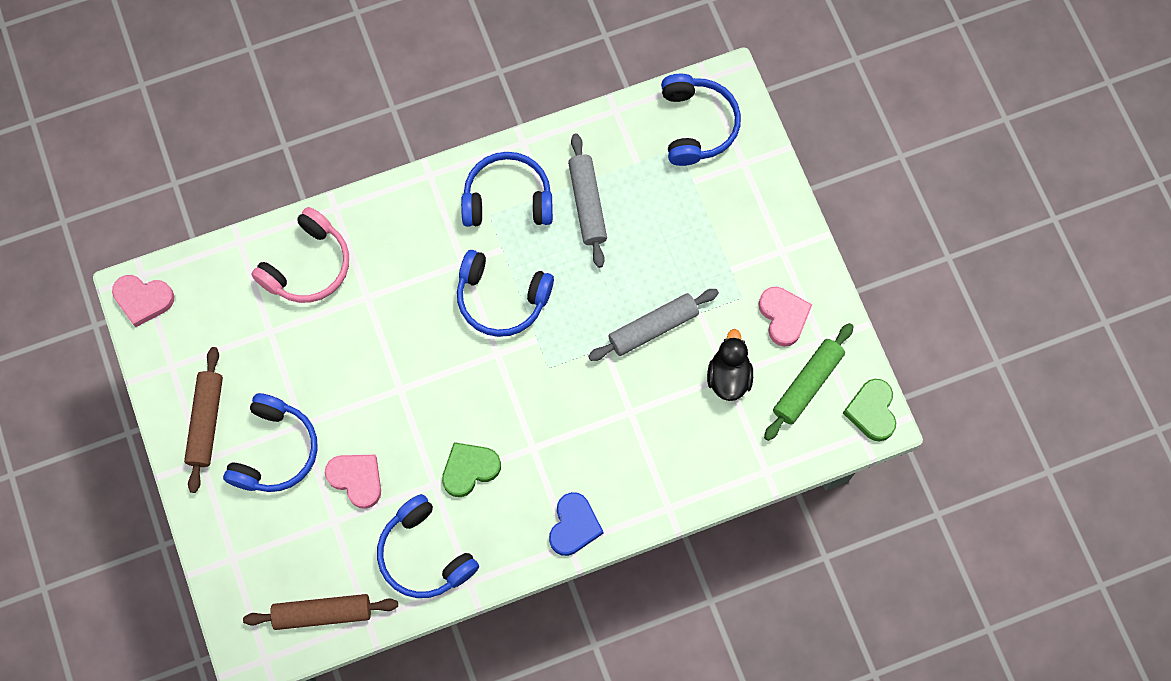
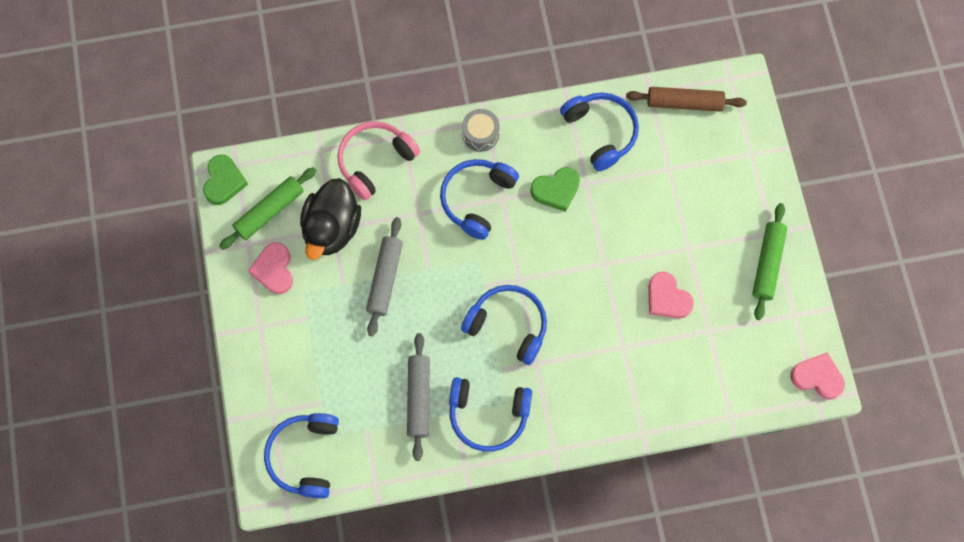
camera: 170 degrees left, 0 degrees up
brown rolling pin [184,347,223,493] -> green rolling pin [752,203,787,320]
blue headphones [223,393,318,492] -> blue headphones moved to [440,159,519,240]
pink headphones [251,207,349,303] -> pink headphones moved to [337,121,420,200]
pink heart [325,455,381,509] -> pink heart moved to [648,271,694,319]
blue heart [549,492,603,556] -> grey drum [462,109,500,152]
grey rolling pin [588,289,719,361] -> grey rolling pin turned 60 degrees counterclockwise [366,217,403,336]
black duck [707,329,753,401] -> black duck [300,178,361,260], size x1.52

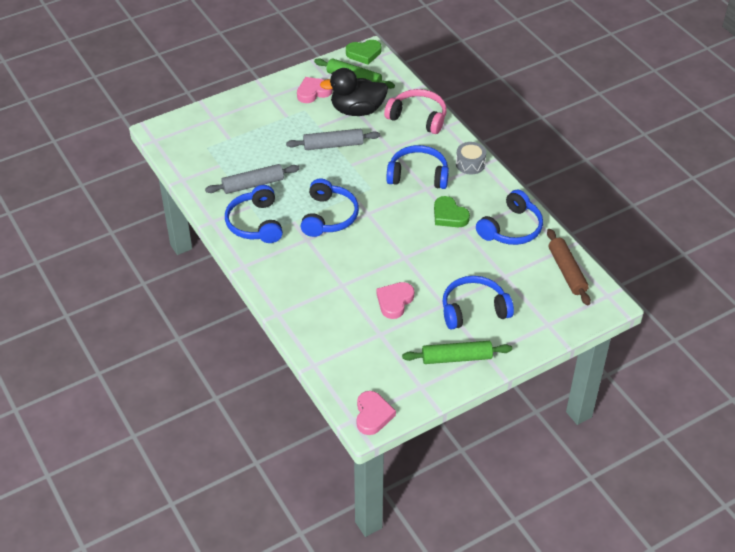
camera: 70 degrees right, 25 degrees down
blue headphones [264,413,339,499] -> blue headphones moved to [442,276,514,330]

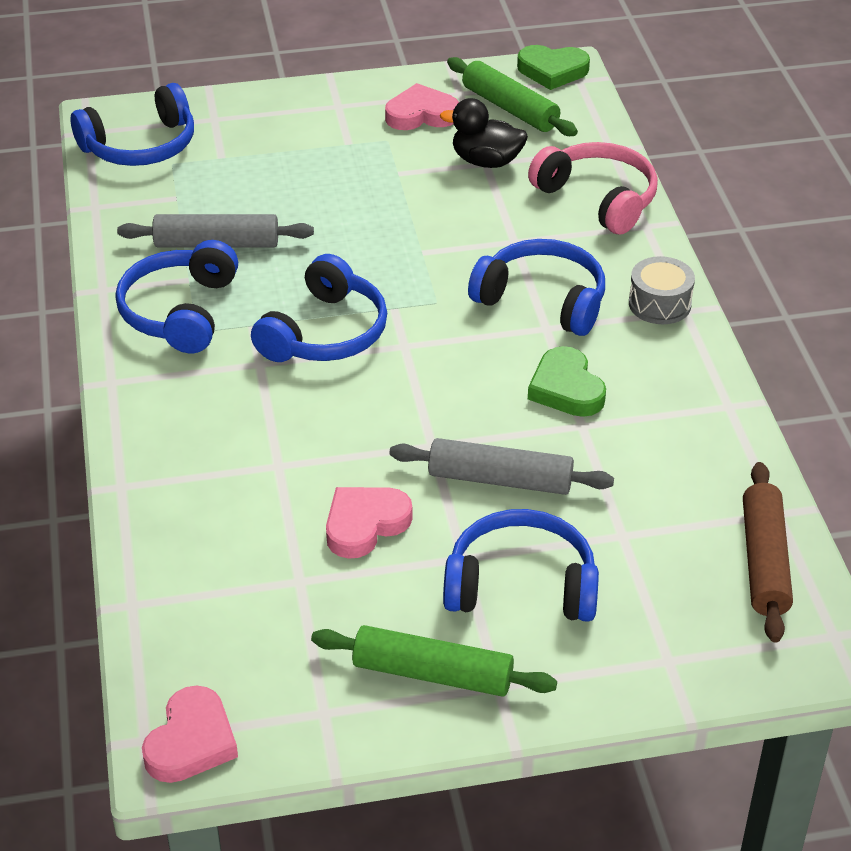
camera: 20 degrees right, 5 degrees down
grey rolling pin [286,129,380,150] -> grey rolling pin moved to [389,438,614,495]
black duck [320,68,388,116] -> black duck [440,98,528,168], size x0.66
blue headphones [476,189,543,245] -> blue headphones moved to [71,83,194,166]

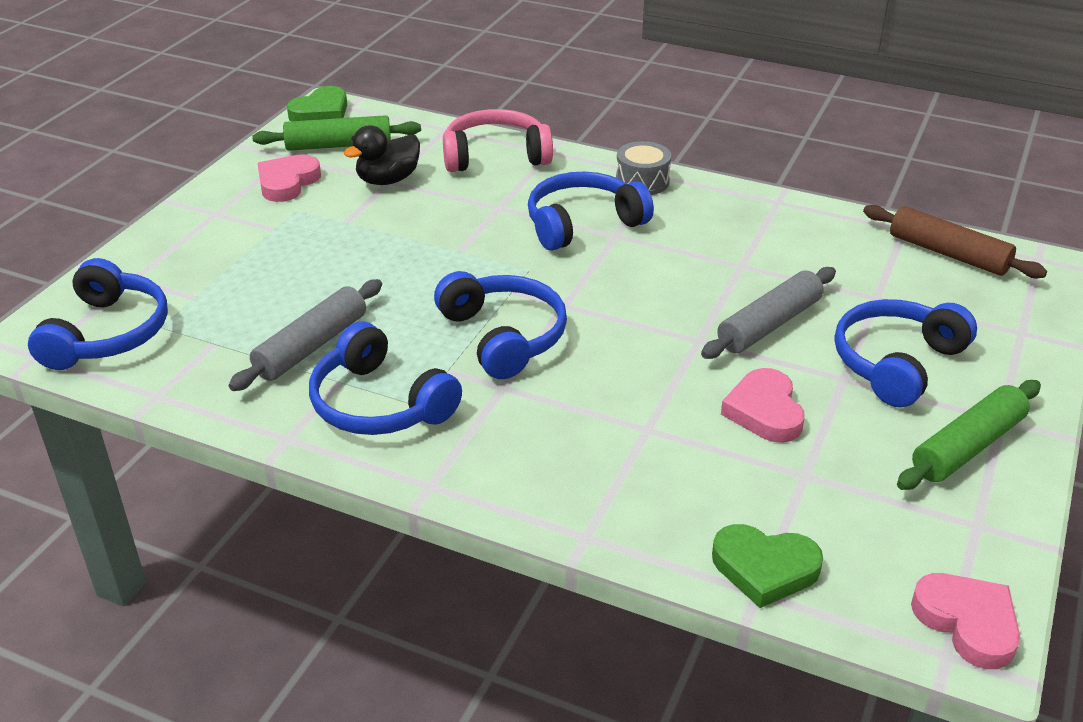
camera: 55 degrees left, 5 degrees down
green heart [528,346,606,417] -> green heart moved to [712,524,823,608]

